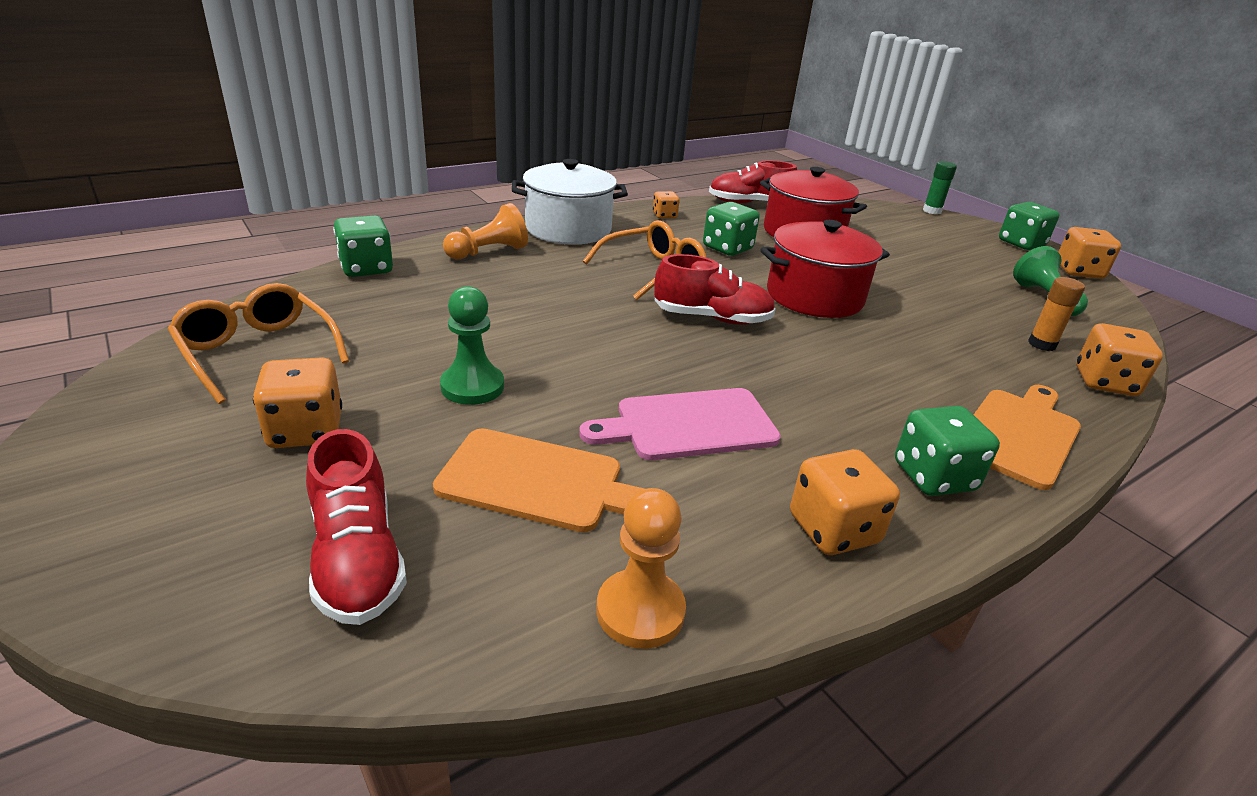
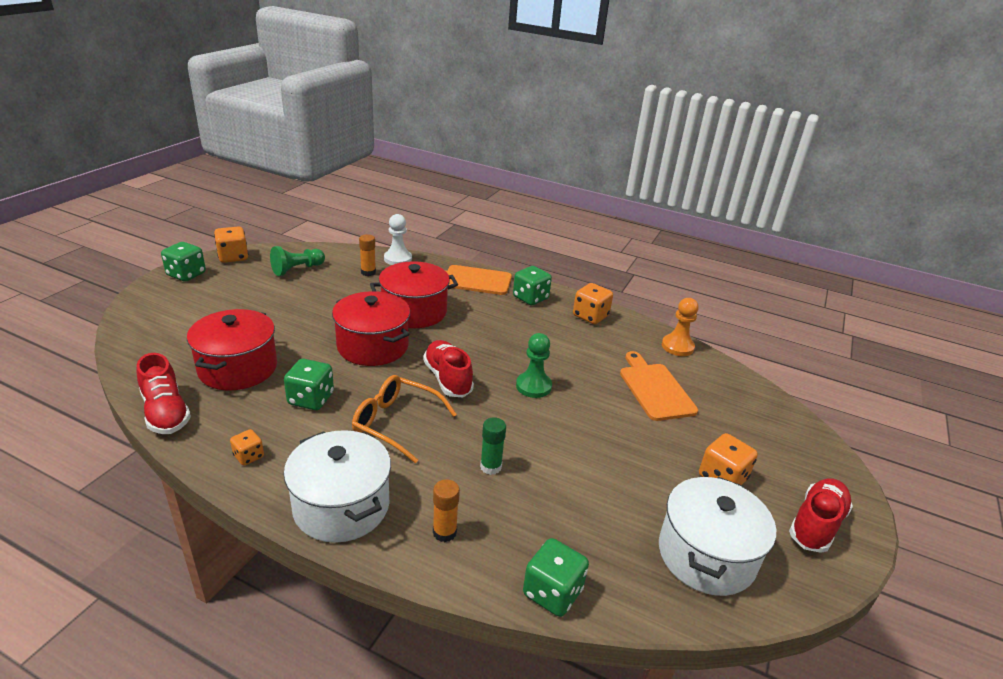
camera: 120 degrees left, 0 degrees up
orange glasses [168,283,349,404] -> white pot [659,477,776,596]
red shoe [306,429,407,625] -> red shoe moved to [789,478,853,553]
green pawn [440,286,504,405] -> green pawn moved to [516,333,552,398]
orange pawn [443,203,528,259] -> orange glue stick [433,479,460,542]
pink cutting board [579,388,781,460] -> none
green glue stick [923,161,957,214] -> green glue stick moved to [480,417,506,475]
orange dice [1076,323,1163,396] -> white pawn [384,214,412,265]
none -> red pot [370,261,458,328]

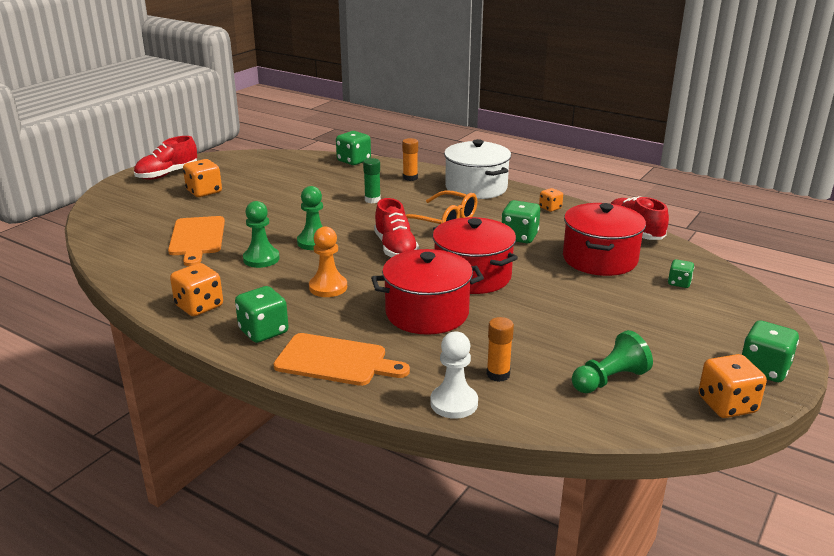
camera: 170 degrees left, 5 degrees down
white pot [659,477,776,596] -> none
orange pawn [662,298,699,356] -> orange pawn moved to [309,227,347,297]
none -> green pawn [243,201,280,268]
none -> green dice [668,259,694,288]

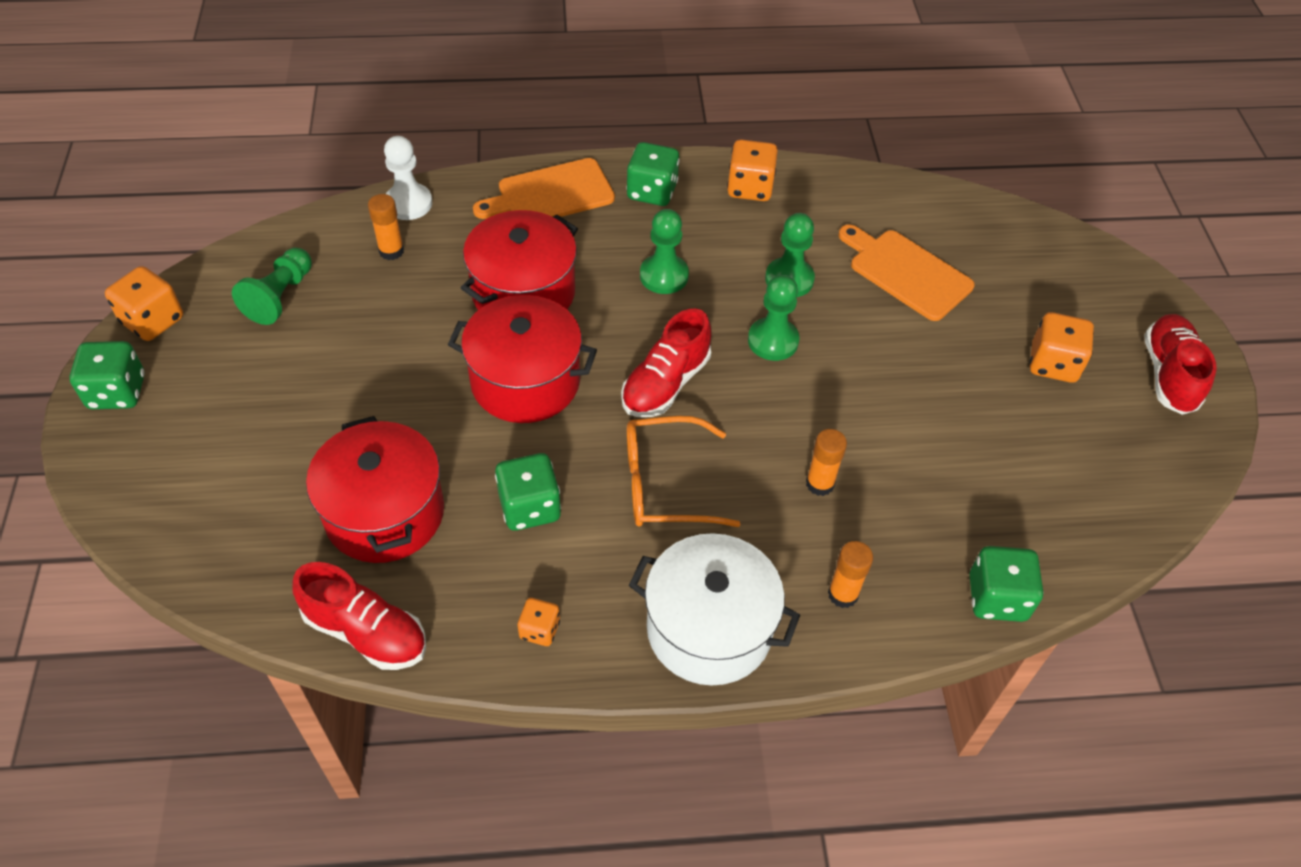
camera: 140 degrees right, 25 degrees up
orange pawn [309,227,347,297] -> green pawn [640,209,689,294]
green glue stick [363,158,381,203] -> orange glue stick [806,429,847,496]
red shoe [374,198,419,257] -> red shoe turned 90 degrees counterclockwise [621,309,711,417]
green dice [668,259,694,288] -> none

